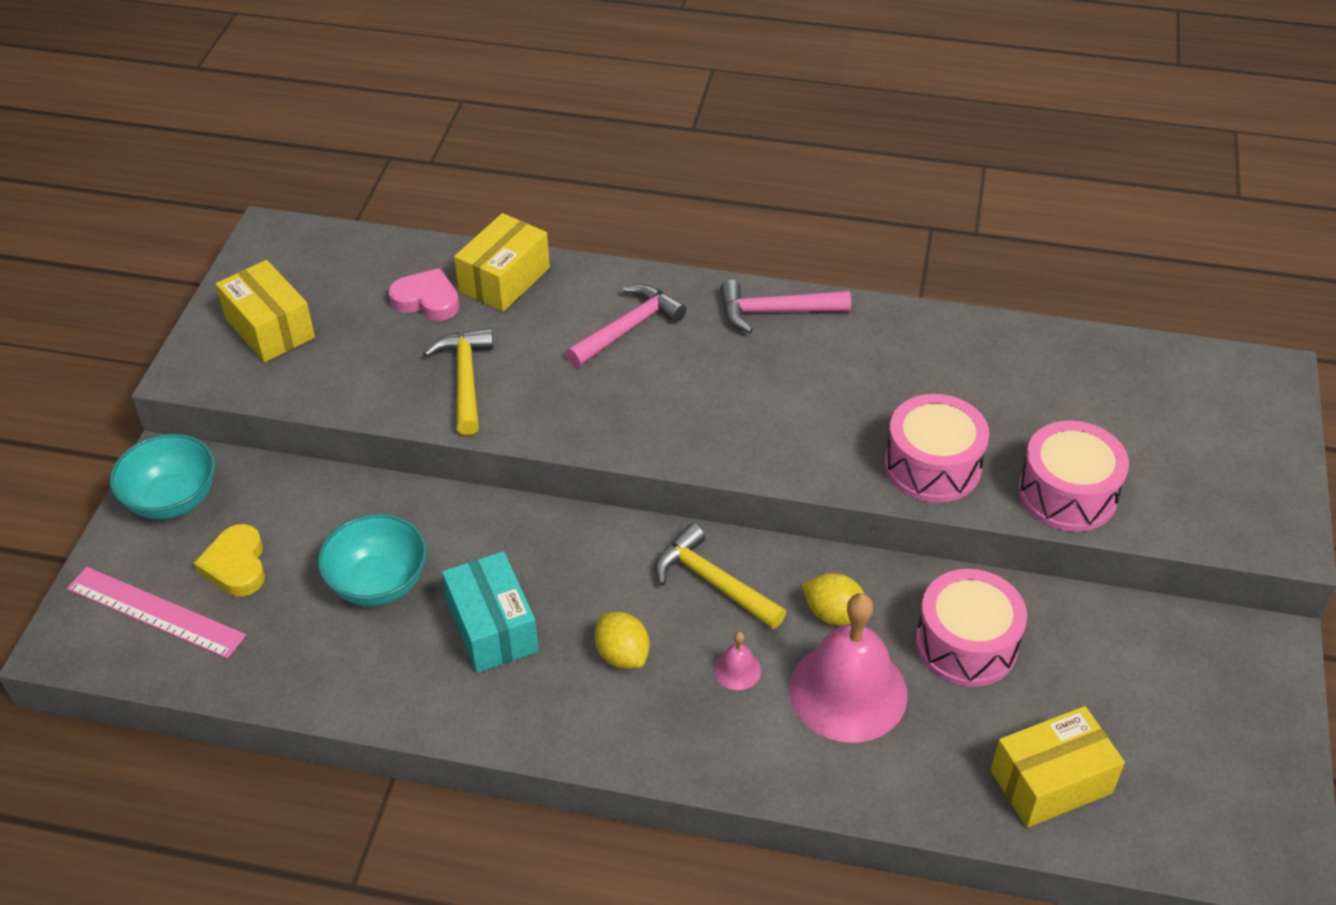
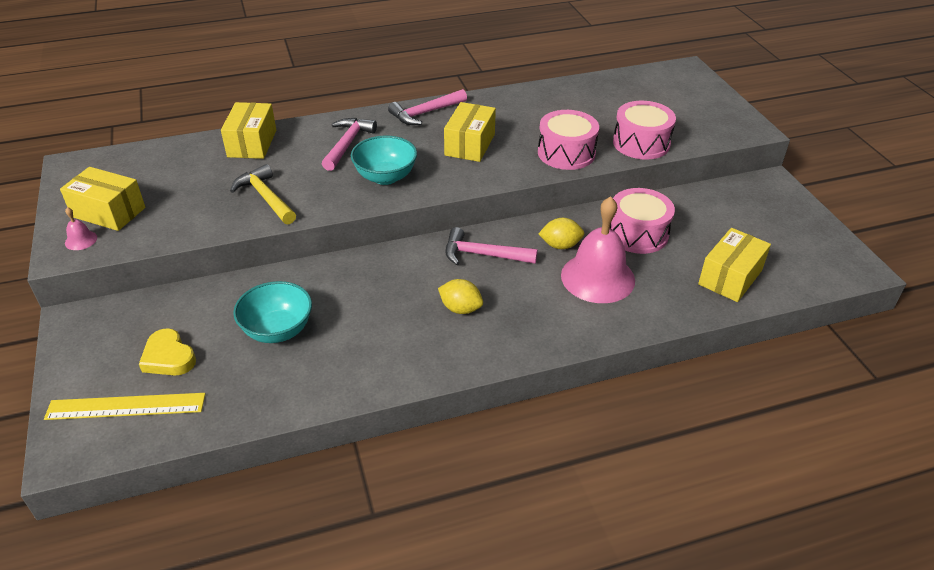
camera: 30 degrees left, 5 degrees down
pink ruler [67,567,246,659] -> yellow ruler [44,393,206,420]
turquoise bowl [110,434,215,520] -> turquoise bowl moved to [351,136,417,185]
pink heart [388,268,460,321] -> none
turquoise box [442,551,539,673] -> none
yellow hammer [655,523,786,629] -> pink hammer [445,227,538,265]
pink bell [714,632,761,690] -> pink bell moved to [65,207,97,250]
none -> yellow box [444,102,496,162]

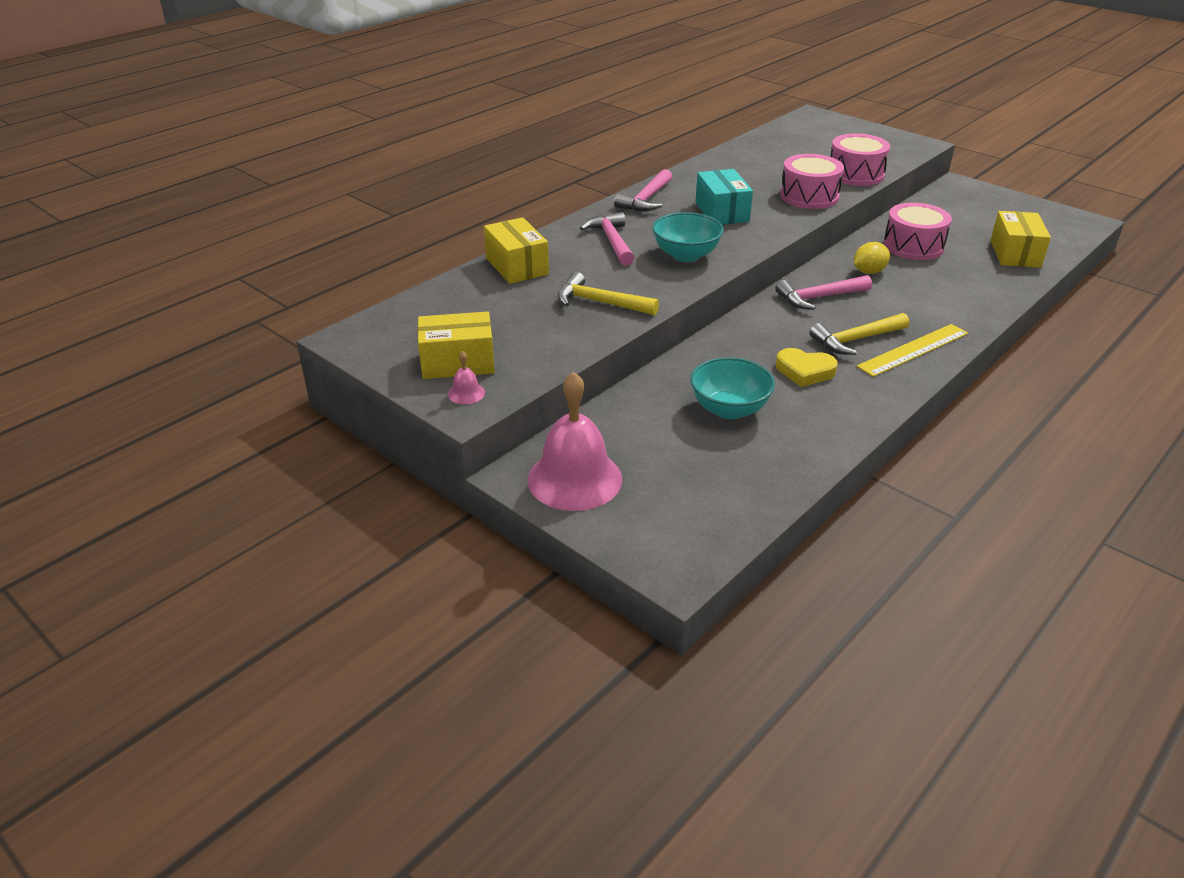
camera: 30 degrees left, 5 degrees down
yellow ruler [44,393,206,420] -> yellow ruler moved to [857,324,968,377]
yellow heart [139,328,196,375] -> yellow heart moved to [776,348,838,387]
yellow lemon [438,279,483,314] -> yellow hammer [809,313,909,355]
yellow box [444,102,496,162] -> turquoise box [695,169,753,225]
pink bell [561,196,635,303] -> pink bell moved to [528,371,622,511]

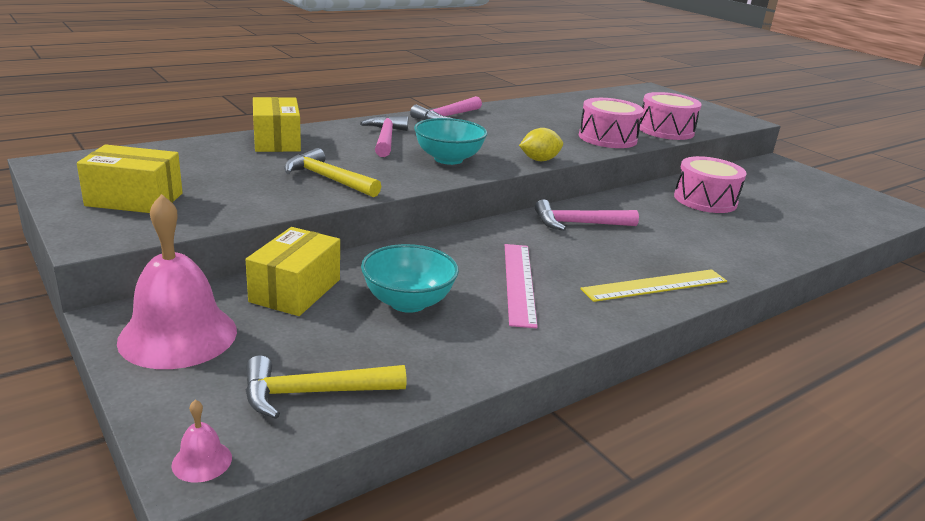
camera: 10 degrees right, 10 degrees down
pink bell [448,351,485,404] -> pink bell moved to [171,400,232,483]
turquoise box [695,169,753,225] -> none
yellow heart [776,348,838,387] -> pink ruler [505,244,538,328]
yellow hammer [809,313,909,355] -> yellow hammer moved to [246,355,406,419]
yellow lemon [854,242,890,274] -> yellow lemon moved to [519,128,563,161]
yellow box [990,211,1051,268] -> yellow box moved to [245,227,340,316]

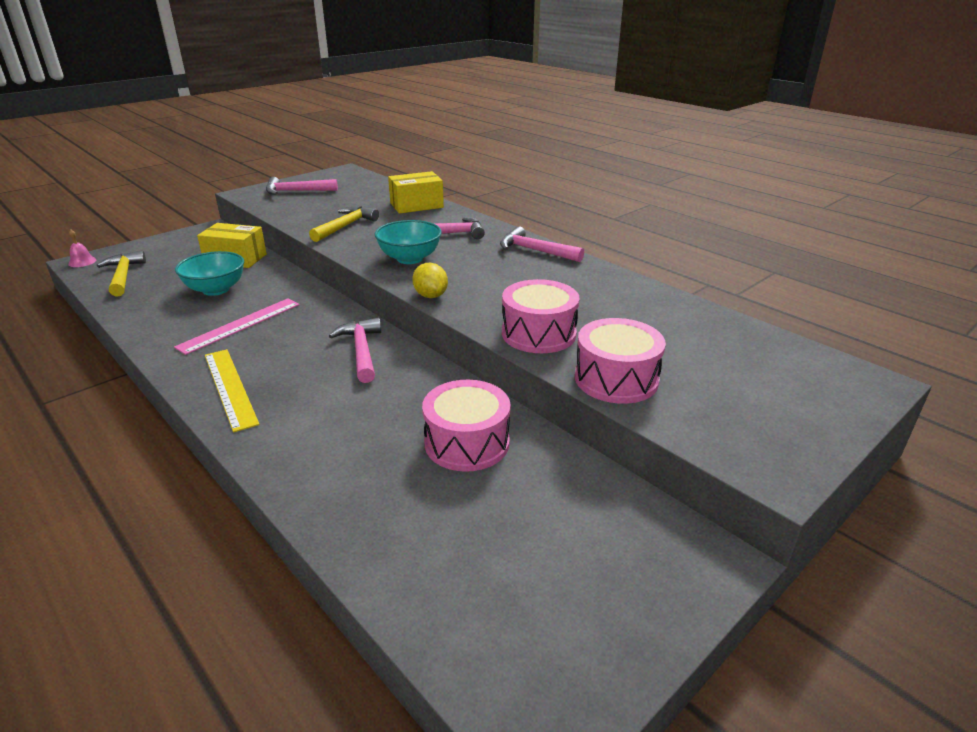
camera: 85 degrees right, 5 degrees up
yellow box [77,144,183,213] -> pink hammer [266,177,338,195]
pink bell [117,194,237,369] -> none
pink ruler [505,244,538,328] -> pink ruler turned 45 degrees counterclockwise [174,298,300,355]

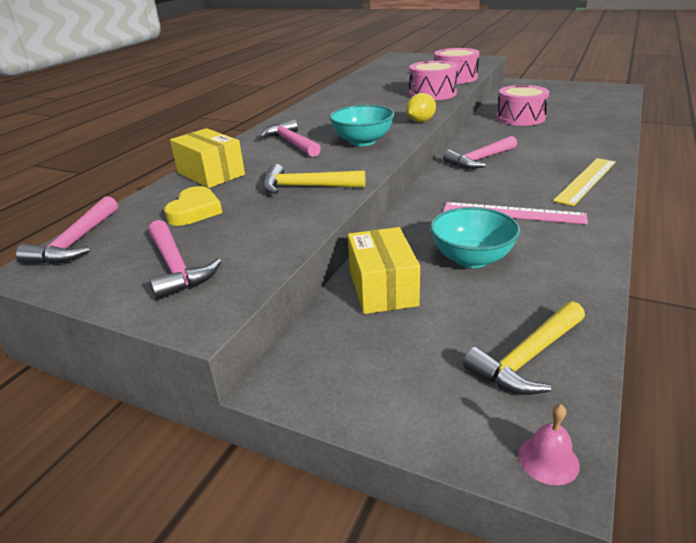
camera: 110 degrees left, 0 degrees up
pink hammer [500,226,584,262] -> pink hammer moved to [16,196,118,264]
none -> yellow heart [164,186,222,226]

